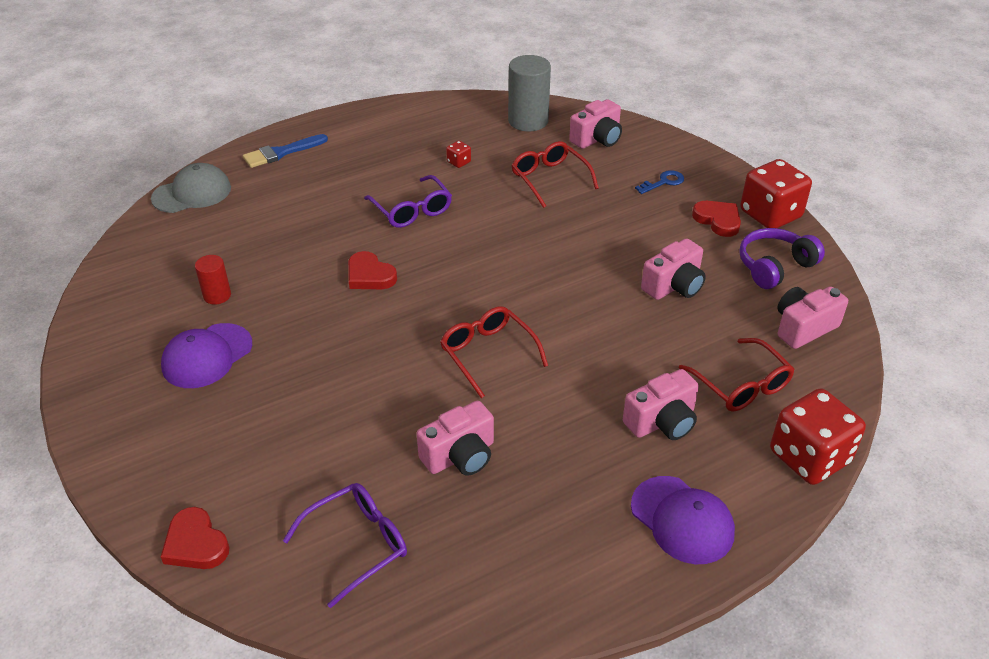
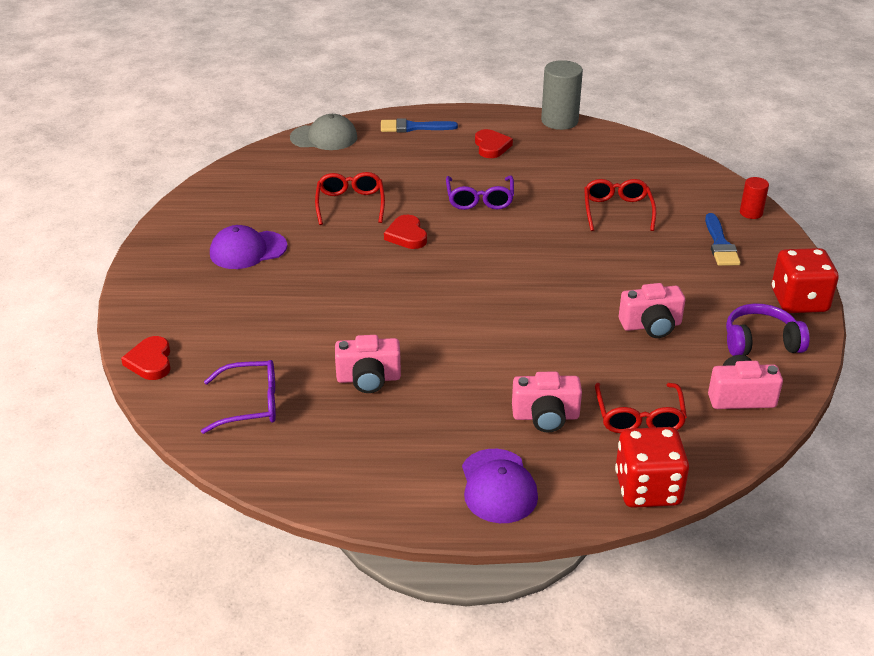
camera: 30 degrees right, 5 degrees down
red cylinder [195,255,231,304] -> red cylinder moved to [740,177,769,219]
red glasses [440,306,548,398] -> red glasses moved to [315,172,385,225]
red dice [446,141,471,168] -> none
grey cylinder [508,55,551,131] -> grey cylinder moved to [541,60,583,130]
pink camera [569,99,622,149] -> none
blue key [635,170,684,194] -> blue brush [705,213,741,266]
red heart [692,201,741,237] -> red heart moved to [475,129,513,158]

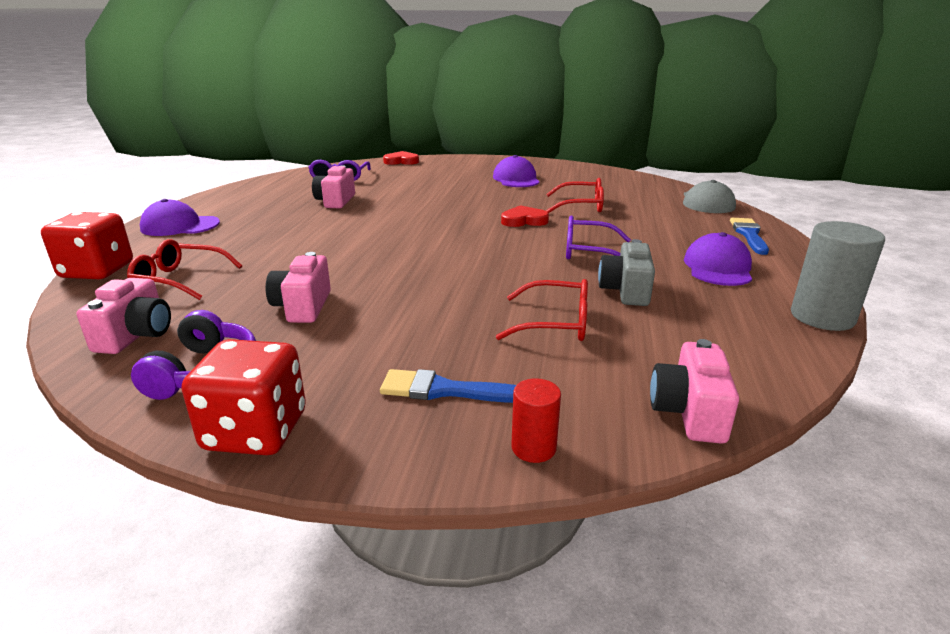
camera: 100 degrees right, 10 degrees down
red heart [475,129,513,158] -> purple cap [684,232,752,286]
pink camera [512,372,582,432] -> pink camera moved to [650,339,739,444]
none -> grey camera [598,239,655,306]

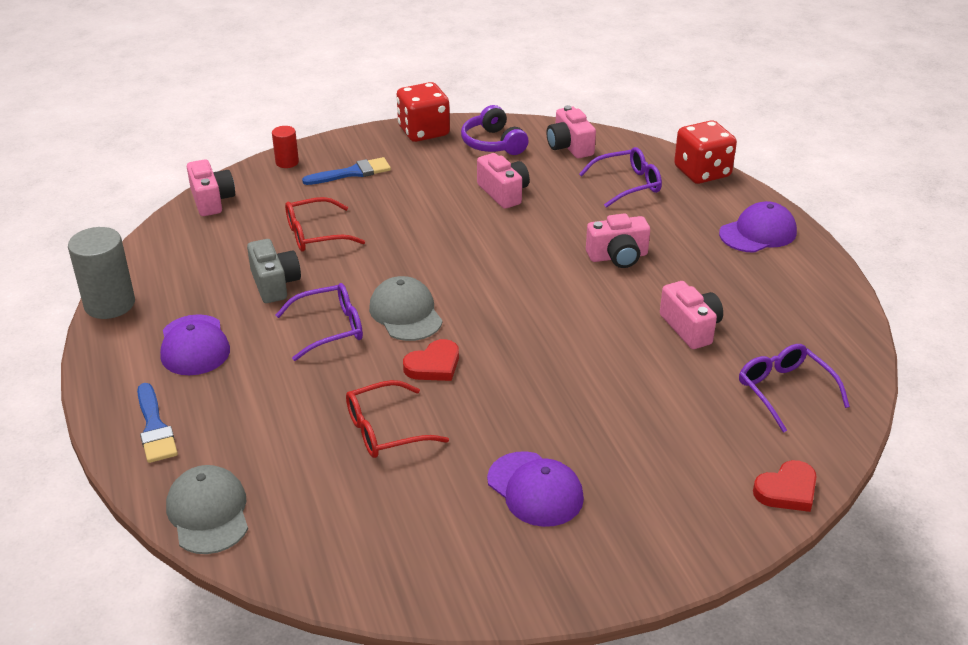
camera: 150 degrees right, 10 degrees up
red glasses [127,239,242,300] -> purple glasses [579,147,662,208]
none -> grey cap [369,276,443,341]
none -> pink camera [586,213,650,268]

